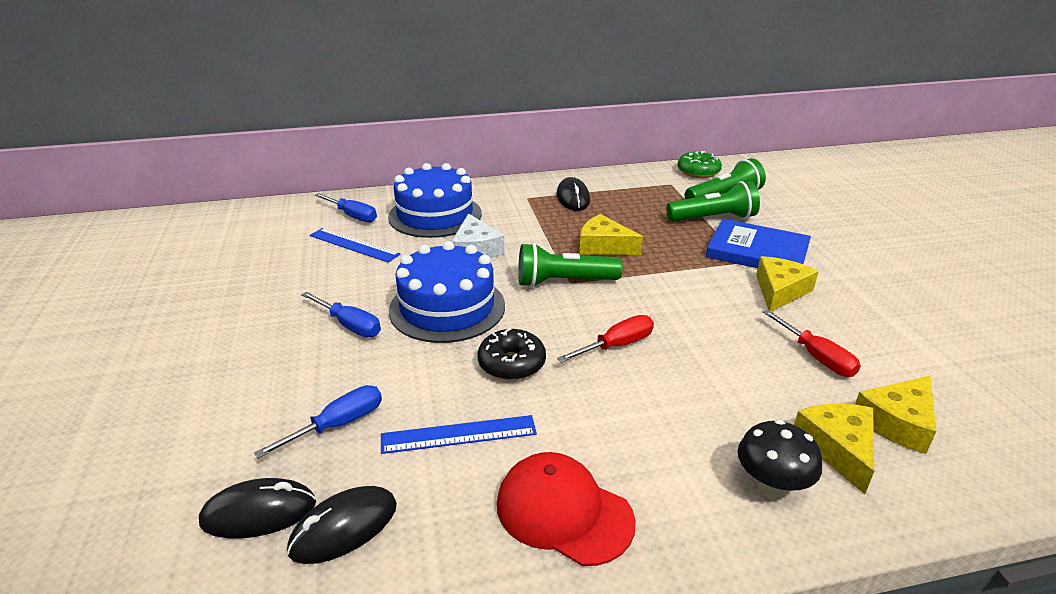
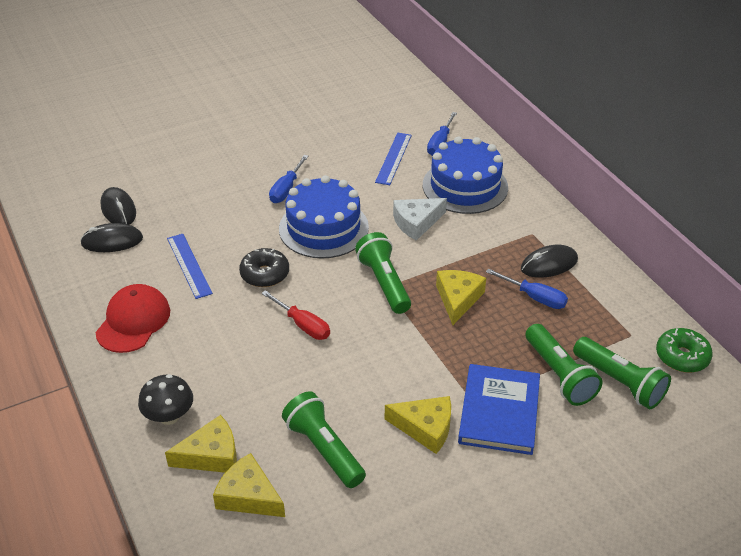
camera: 75 degrees right, 10 degrees up
blue screwdriver [254,385,382,459] -> blue screwdriver moved to [486,268,568,309]
black mouse [287,486,397,564] -> black mouse turned 45 degrees counterclockwise [80,223,143,252]
red screwdriver [763,310,861,377] -> green flashlight [282,391,366,488]

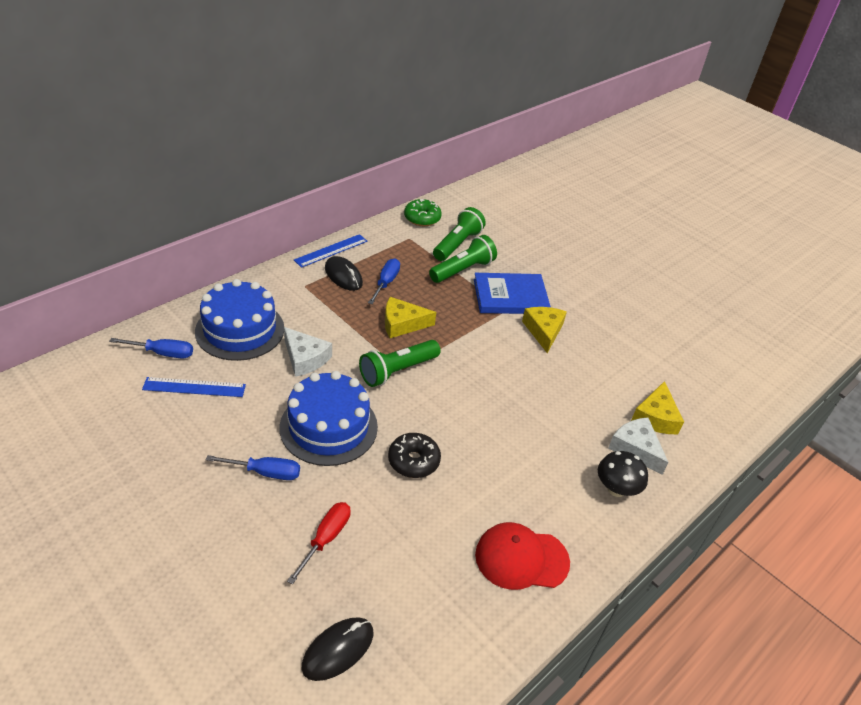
camera: 110 degrees left, 0 degrees up
black mouse [80,223,143,252] -> none
yellow cheese [165,415,237,473] -> white cheese [608,417,669,475]
blue ruler [167,234,213,299] -> blue ruler moved to [294,234,367,268]
red screwdriver [261,290,330,340] -> red screwdriver moved to [287,502,350,585]
green flashlight [282,391,366,488] -> none

